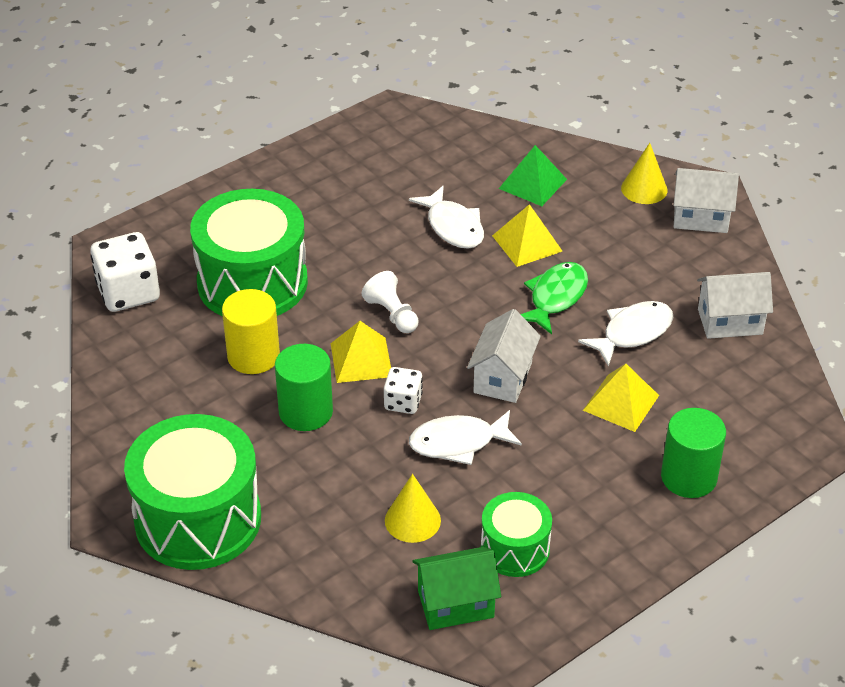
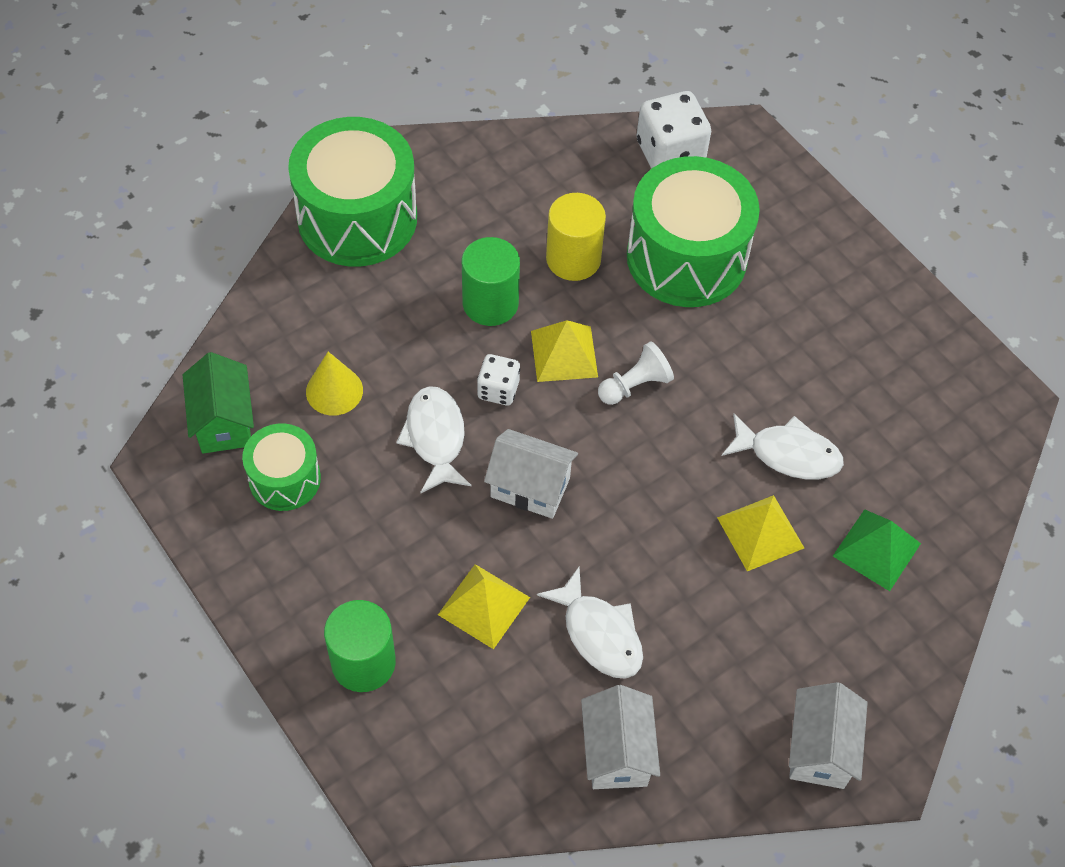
camera: 90 degrees right, 15 degrees up
white fish [409,186,484,249] -> white fish turned 135 degrees counterclockwise [722,414,844,480]
green fish [521,262,588,334] -> none
yellow cone [621,143,668,204] -> none

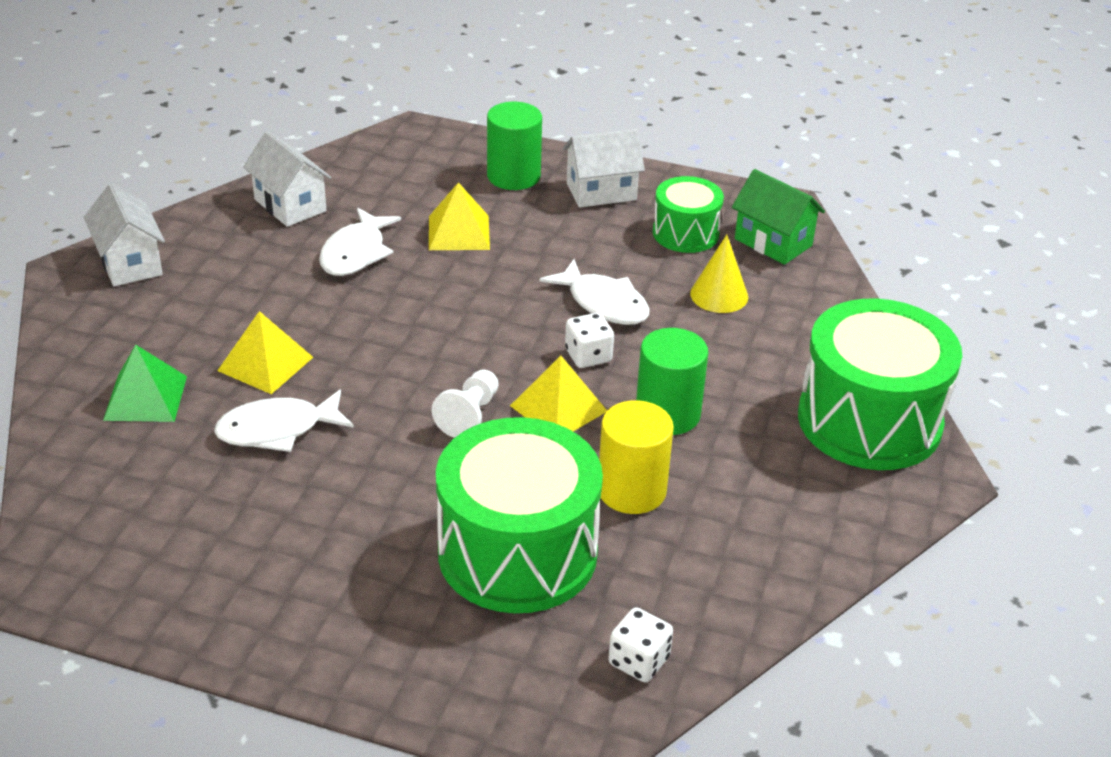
camera: 145 degrees right, 20 degrees down
white house [484,429,578,519] -> white house moved to [563,129,645,207]
white fish [537,567,643,679] -> white fish turned 90 degrees counterclockwise [319,208,401,276]
white dice [637,91,711,169] -> white dice [608,607,673,683], size x0.57

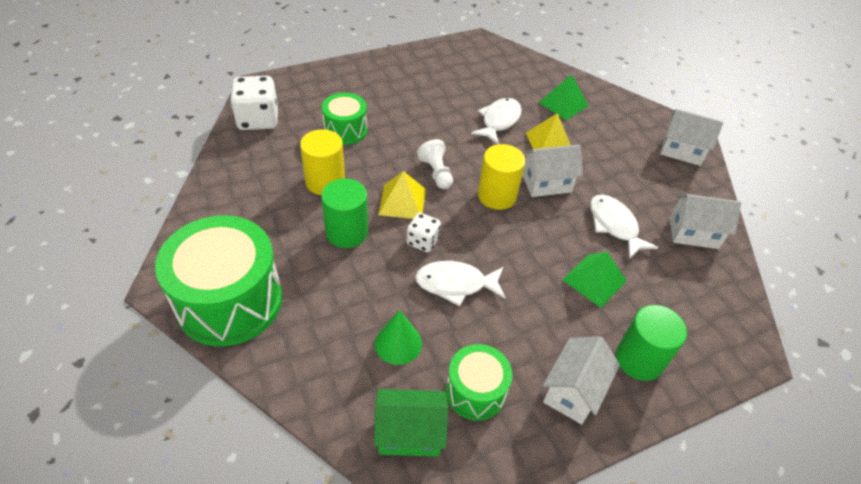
camera: 135 degrees right, 10 degrees up
yellow pyramid [429,182,490,250] -> green pyramid [562,252,626,308]
green drum [436,417,603,613] -> green drum [322,93,367,145], size x0.54
white dice [608,607,673,683] -> white dice [230,76,278,130], size x1.74
yellow cone [690,234,748,313] -> green cone [375,310,422,365]
none -> yellow cylinder [478,144,526,210]
none -> white house [522,144,583,197]

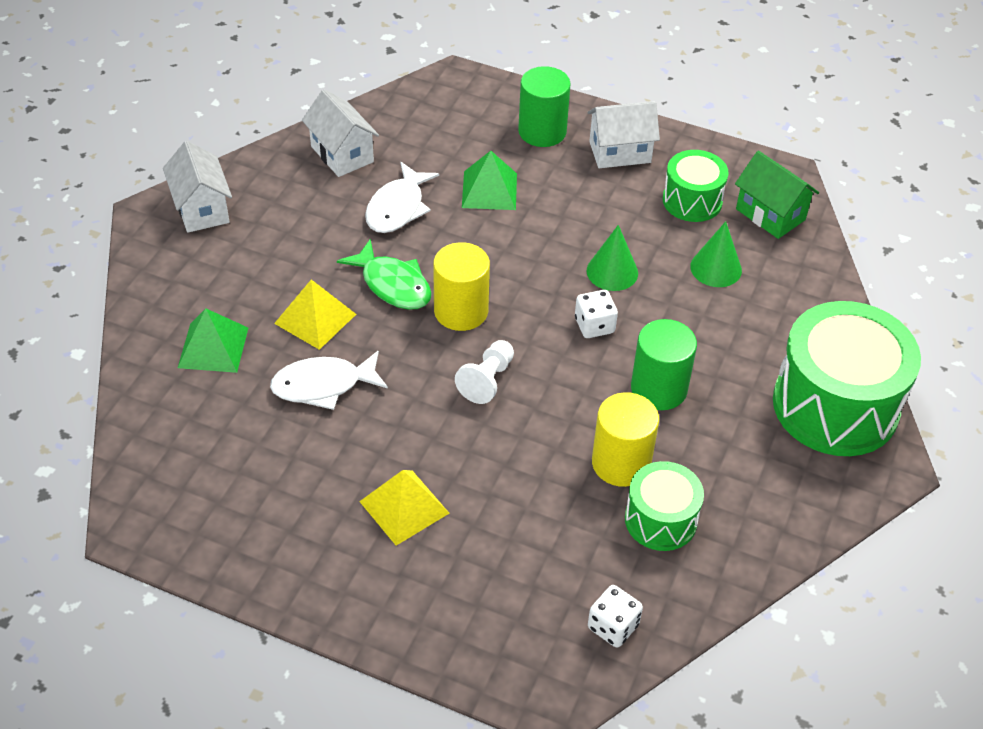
camera: 130 degrees left, 0 degrees up
white dice [230,76,278,130] -> white dice [588,585,643,648], size x0.57
green drum [322,93,367,145] -> green drum moved to [625,461,704,551]
yellow pyramid [378,171,426,219] -> yellow pyramid moved to [359,470,449,546]
white fish [415,261,506,306] -> green cone [586,225,638,291]
white house [522,144,583,197] -> green fish [337,239,432,310]

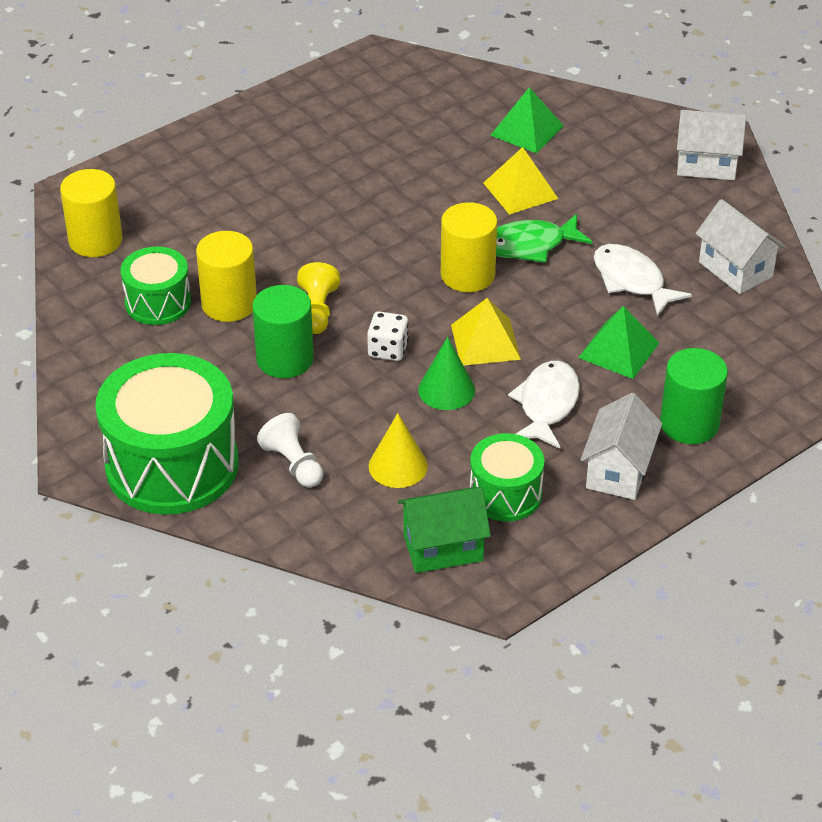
camera: 120 degrees right, 5 degrees down
white fish [270,351,388,410] -> white fish moved to [508,361,580,449]
white house [302,90,379,177] -> white house turned 60 degrees clockwise [695,199,785,294]
yellow pyramid [359,470,449,546] -> yellow pyramid moved to [451,298,521,366]
white pawn [455,340,514,404] -> white pawn moved to [257,413,323,488]
white dice [588,585,643,648] -> yellow cylinder [60,169,123,257]
green cone [690,221,742,287] -> yellow cone [369,413,428,488]
none -> yellow pawn [297,262,340,334]

